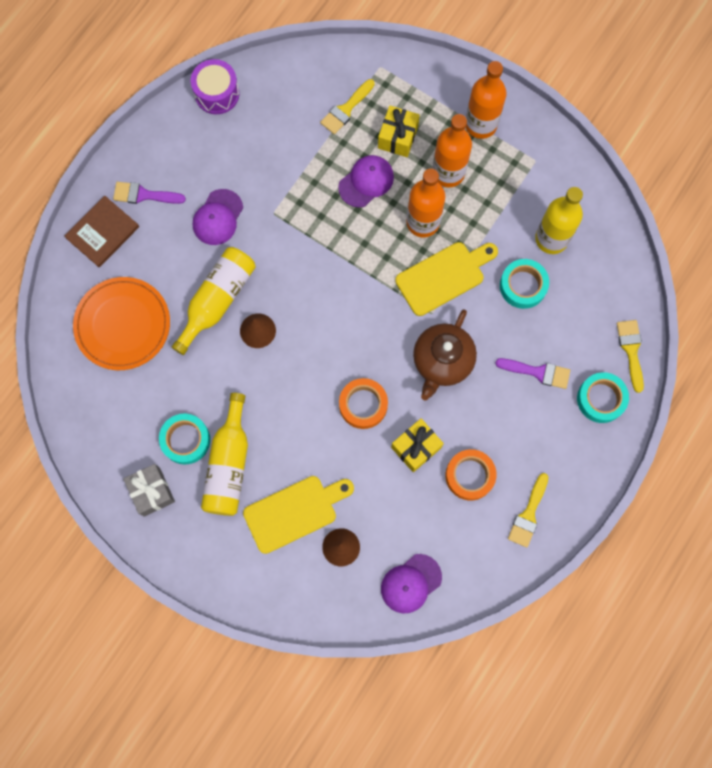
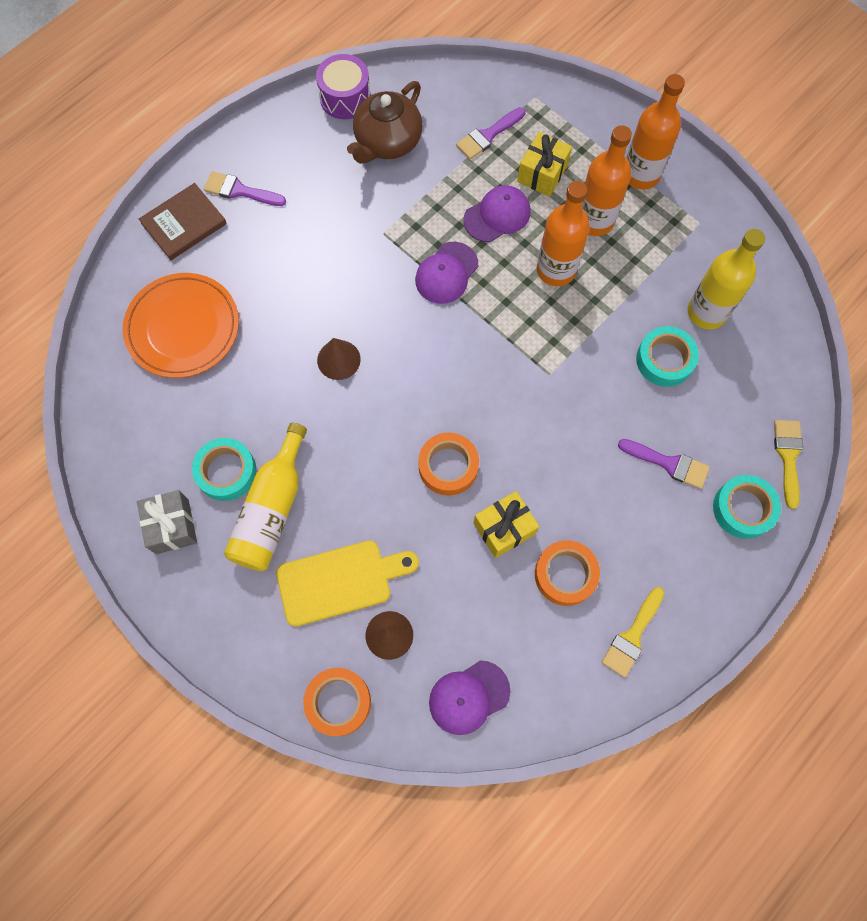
camera: 10 degrees right, 5 degrees down
yellow bottle [172,247,256,355] -> none
purple cap [193,189,243,245] -> purple cap moved to [415,242,478,304]
yellow brush [320,79,375,134] -> purple brush [456,107,526,159]
yellow cutting board [395,242,498,316] -> none
brown teapot [413,310,477,400] -> brown teapot moved to [347,81,423,164]
none -> orange tape [303,668,371,736]

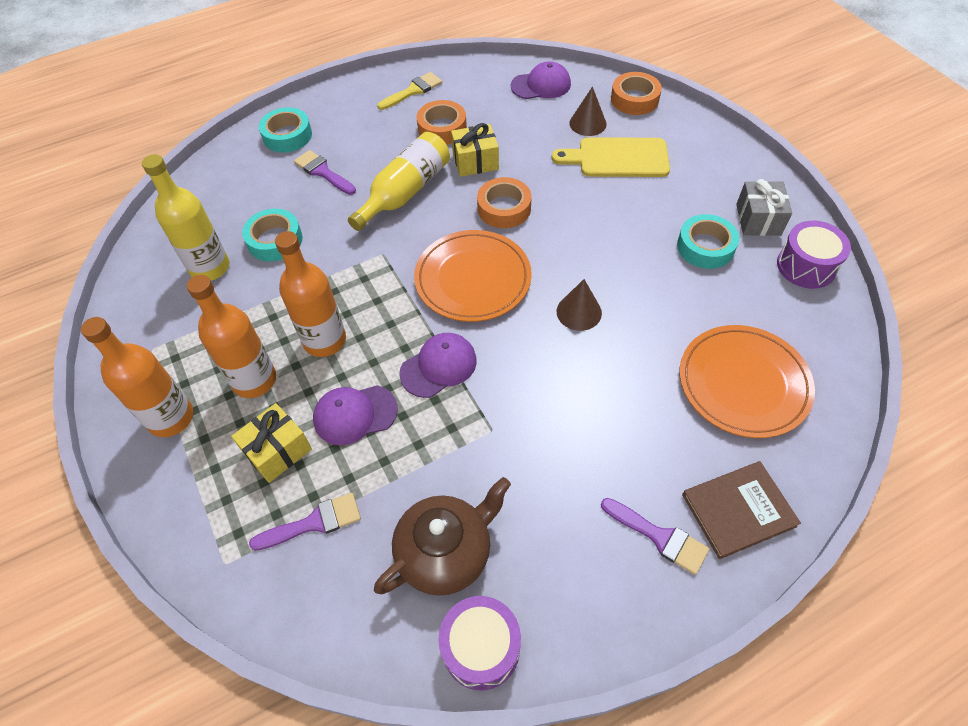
camera: 160 degrees left, 15 degrees down
yellow bottle [224,423,307,571] -> yellow bottle moved to [348,132,450,231]
yellow brush [774,420,803,509] -> none
none -> orange plate [414,230,532,322]
none -> purple drum [777,221,851,289]

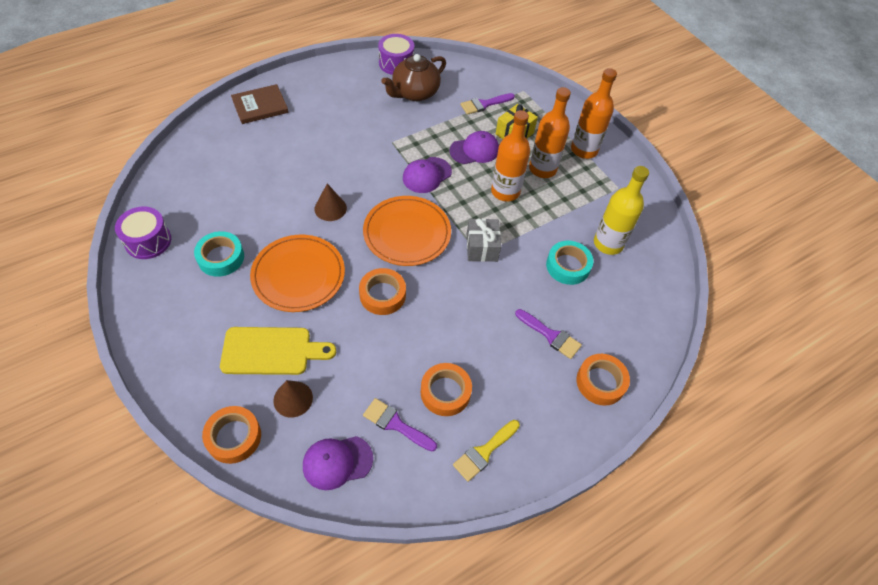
camera: 170 degrees right, 0 degrees up
turquoise tape [259,107,312,153] -> orange tape [576,354,630,406]
yellow bottle [348,132,450,231] -> none
yellow gift [451,123,499,177] -> none
purple brush [601,498,709,575] -> purple brush moved to [363,398,437,451]
orange plate [680,325,815,438] -> orange plate moved to [250,235,345,312]
grey gift [736,179,792,236] -> grey gift moved to [467,218,501,262]

